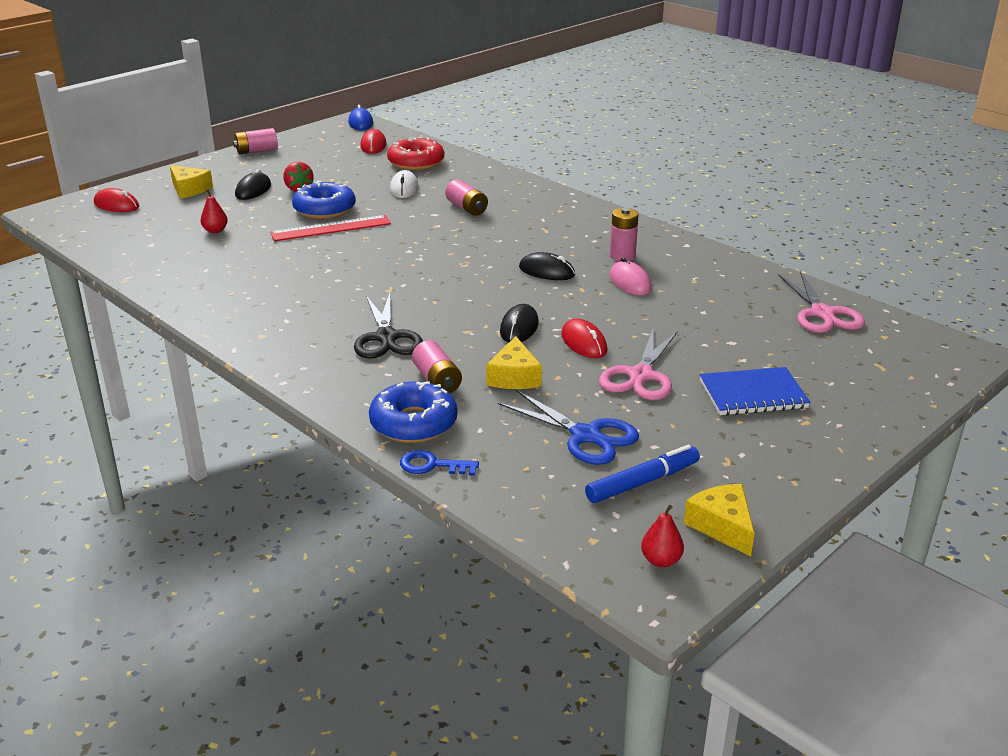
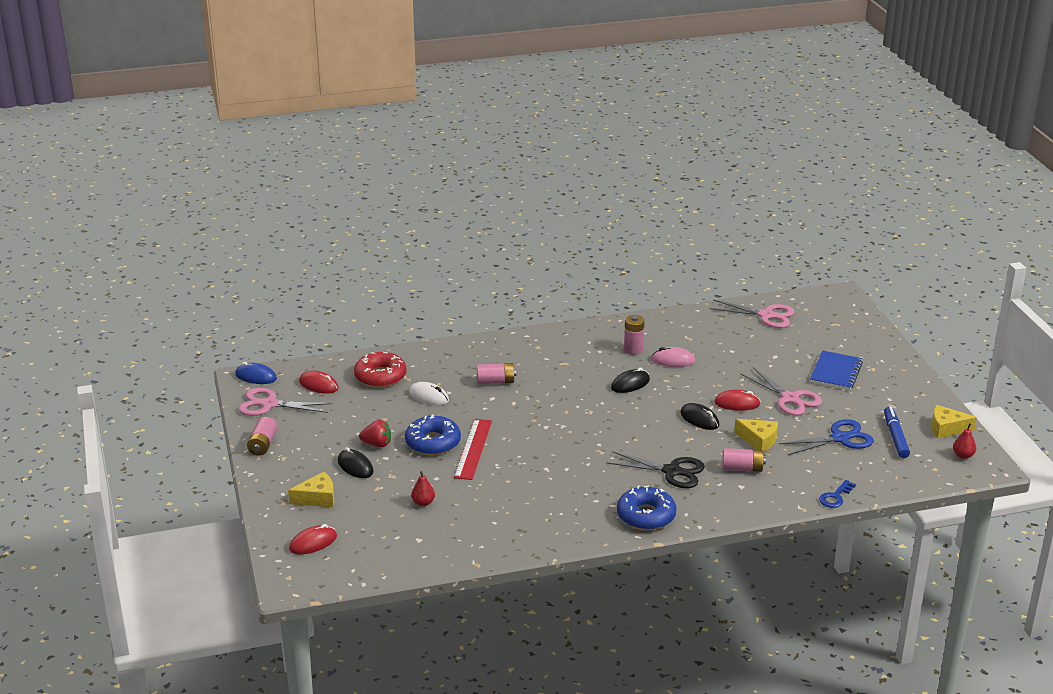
camera: 60 degrees left, 0 degrees up
blue donut [369,381,458,443] -> blue donut moved to [617,486,676,530]
none -> pink scissors [238,388,332,416]

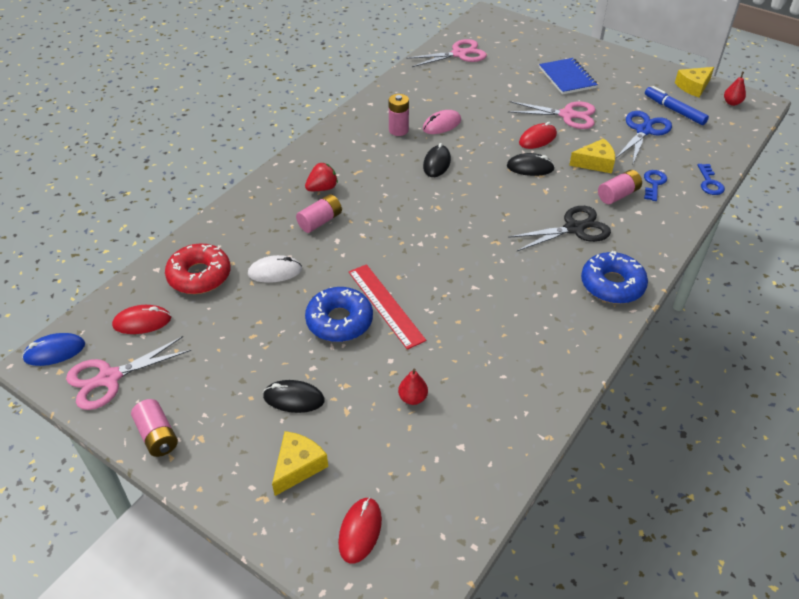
camera: 40 degrees left, 15 degrees up
red strawberry [359,420,391,448] -> red strawberry moved to [305,162,338,191]
none -> blue key [644,170,667,201]

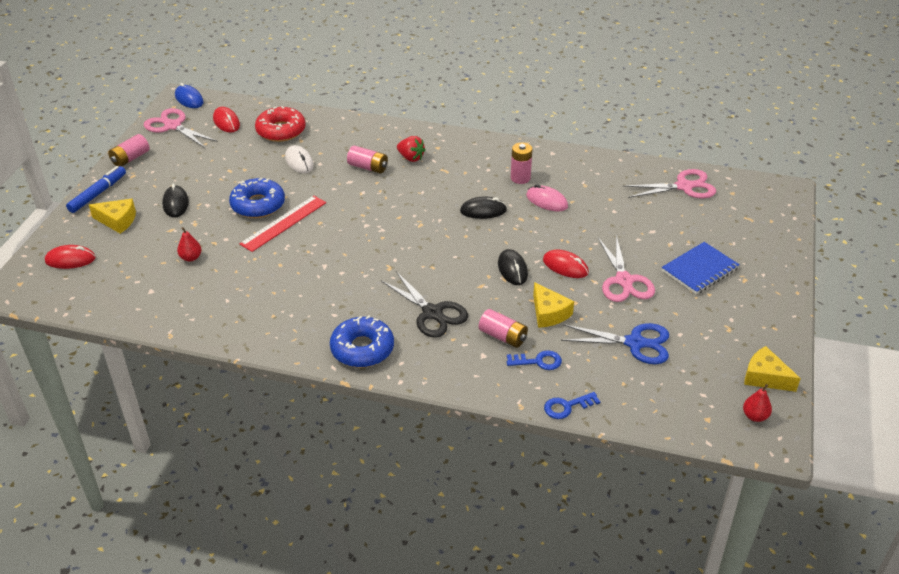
camera: 70 degrees right, 5 degrees down
pink scissors [406,39,487,67] -> pink scissors turned 60 degrees counterclockwise [623,169,716,198]
blue marker [645,86,709,125] -> blue marker moved to [66,166,126,213]

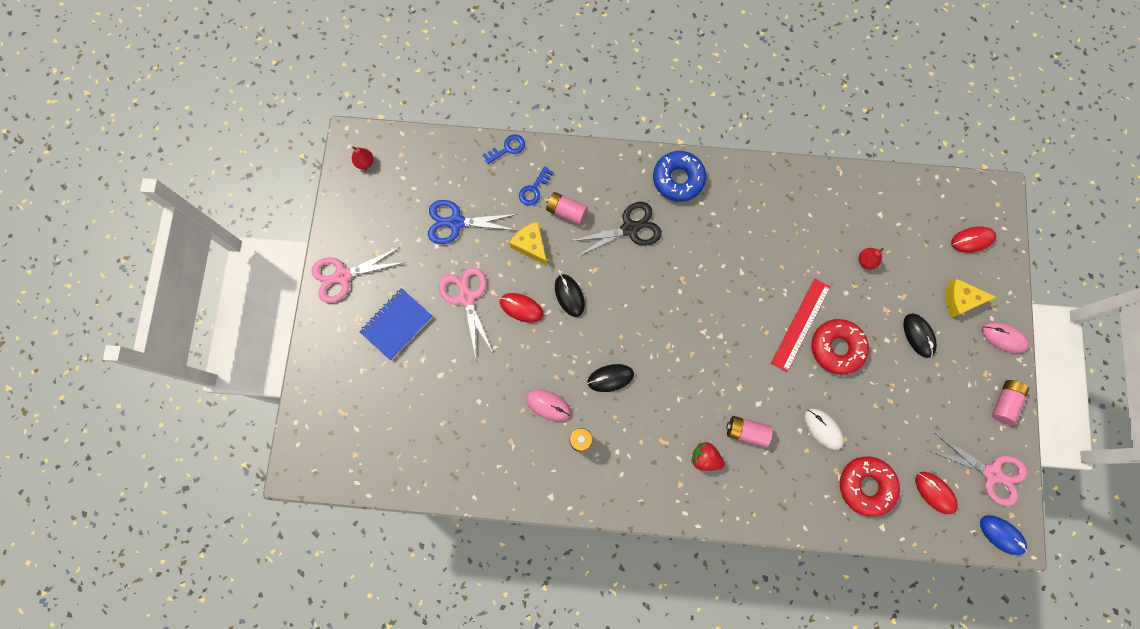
camera: 170 degrees right, 35 degrees up
blue marker [66,166,126,213] -> pink mouse [981,322,1029,353]
blue donut [229,178,285,218] -> red donut [811,319,869,375]
black scissors [381,271,468,338] -> black scissors turned 120 degrees clockwise [572,202,662,257]
blue key [507,350,562,370] -> blue key turned 45 degrees counterclockwise [519,166,554,205]
pink scissors [623,169,716,198] -> pink scissors moved to [311,247,405,303]
yellow cheese [744,346,801,392] -> none

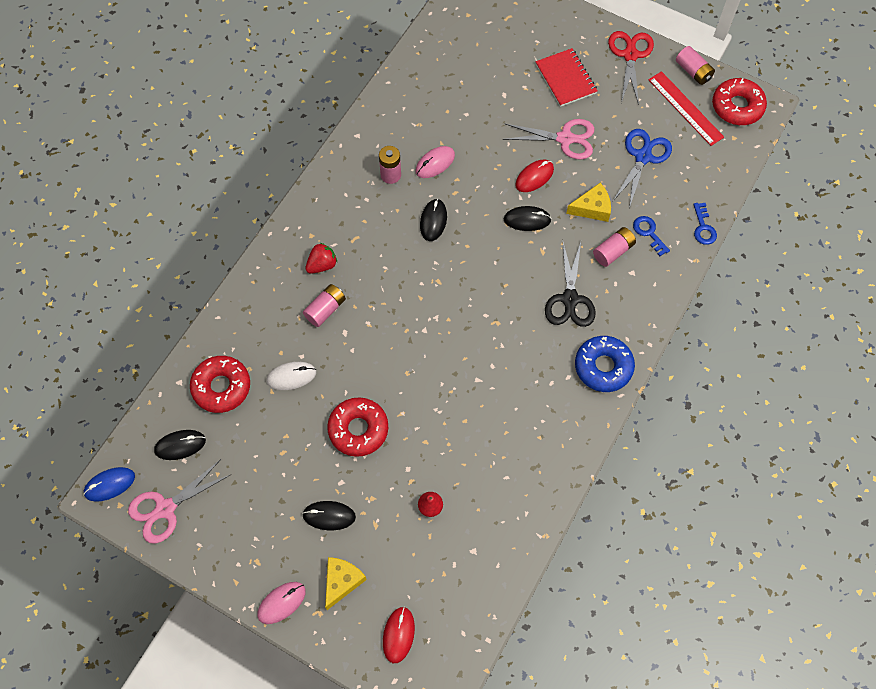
camera: 115 degrees right, 10 degrees down
pink scissors [311,247,405,303] -> red scissors [608,31,654,105]
red pear [352,146,373,169] -> red donut [712,78,767,125]
blue notebook [359,288,432,360] -> red notebook [535,48,598,107]
red ruler [771,279,831,372] -> red ruler moved to [648,71,724,146]
red mouse [915,472,958,514] -> black mouse [154,430,206,460]
pink battery [992,380,1029,425] -> pink battery moved to [676,46,715,85]

